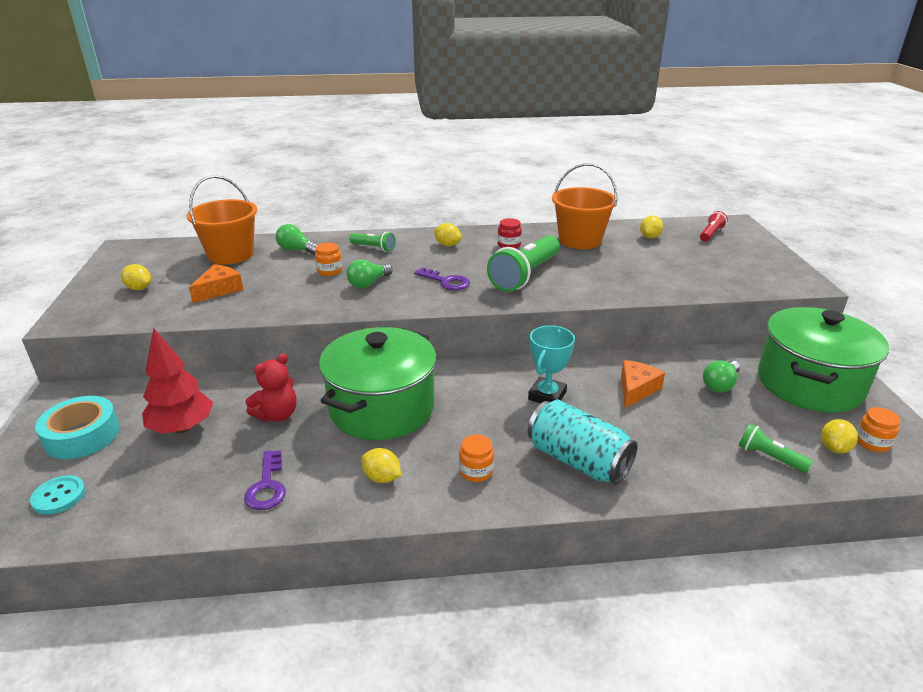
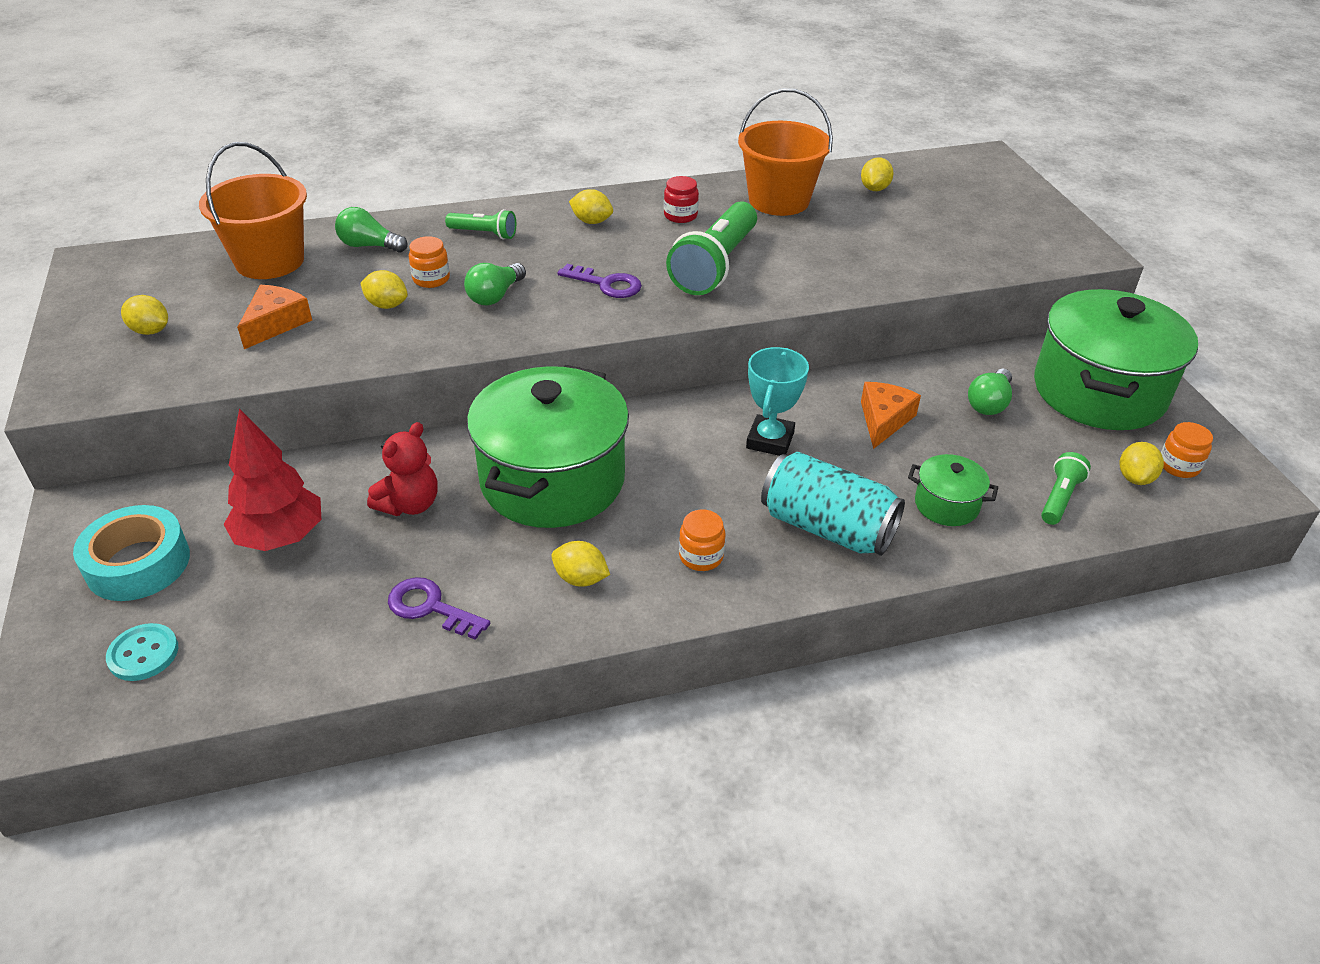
camera: 10 degrees left, 10 degrees up
purple key [244,450,286,510] -> purple key turned 135 degrees clockwise [388,577,490,640]
red flashlight [700,211,728,242] -> none
green flashlight [739,424,813,473] -> green flashlight turned 90 degrees clockwise [1041,452,1091,525]
none -> yellow lemon [360,270,408,309]
none -> green pot [908,454,998,526]

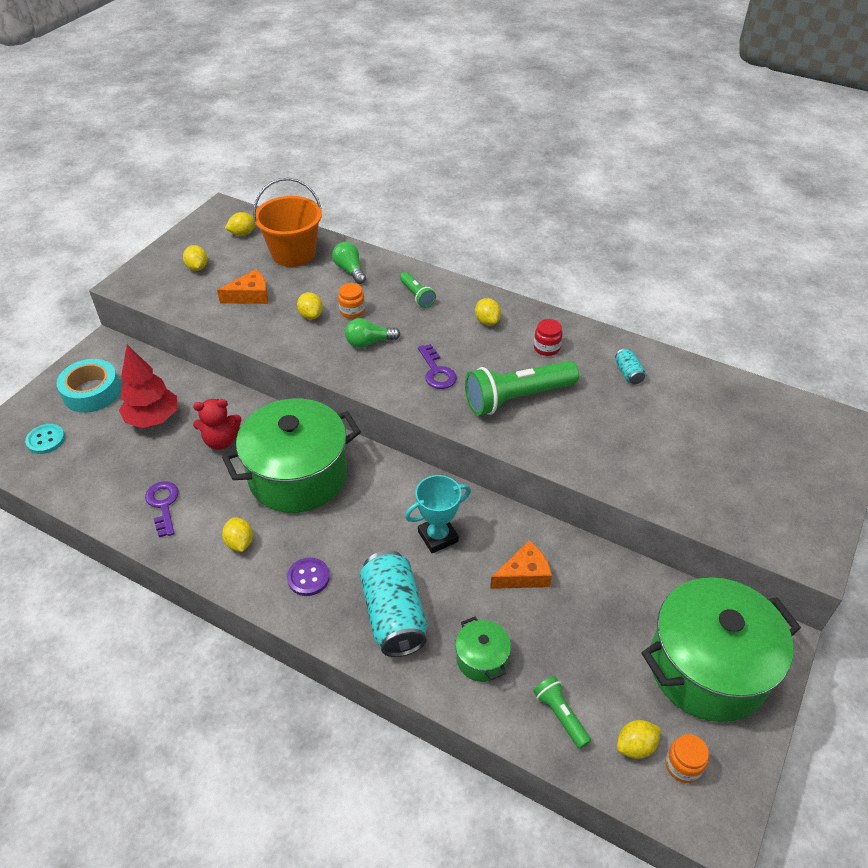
camera: 45 degrees right, 5 degrees up
orange jar [679,510,725,571] -> purple button [287,557,330,596]
orange bucket [738,89,833,216] -> turquoise can [615,348,646,384]
yellow lemon [861,157,894,191] -> yellow lemon moved to [225,212,256,236]
green light bulb [968,369,1012,415] -> none
green flashlight [1041,452,1091,525] -> green flashlight turned 105 degrees counterclockwise [533,676,591,749]

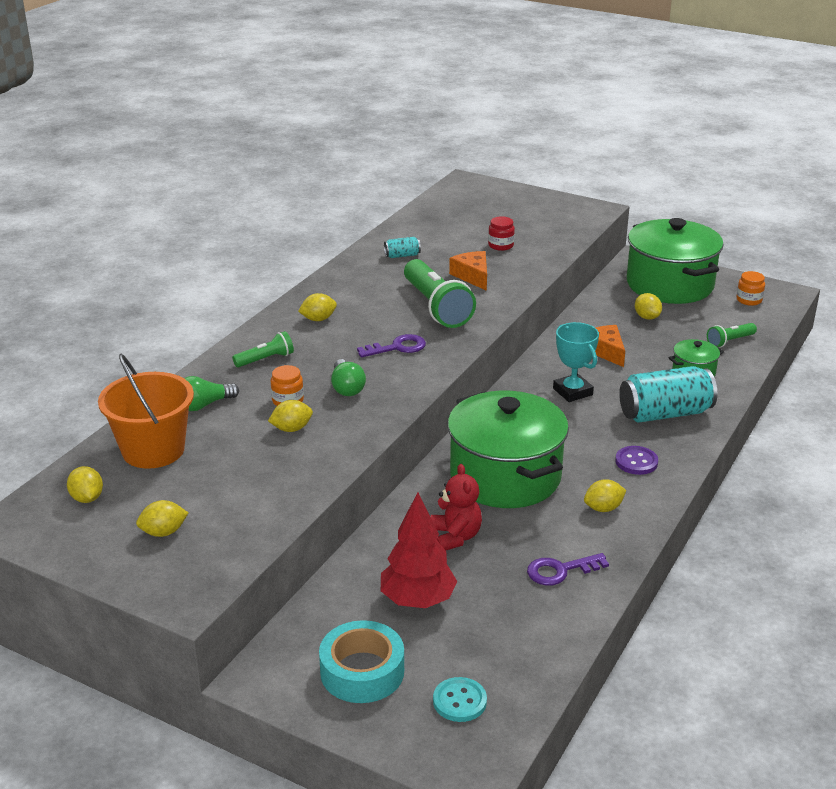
camera: 90 degrees left, 15 degrees down
orange cheese [217,269,268,304] -> orange cheese moved to [449,251,487,291]
red jar [534,319,563,356] -> red jar moved to [488,216,515,251]
yellow lemon [617,720,661,759] -> yellow lemon moved to [635,293,662,320]

